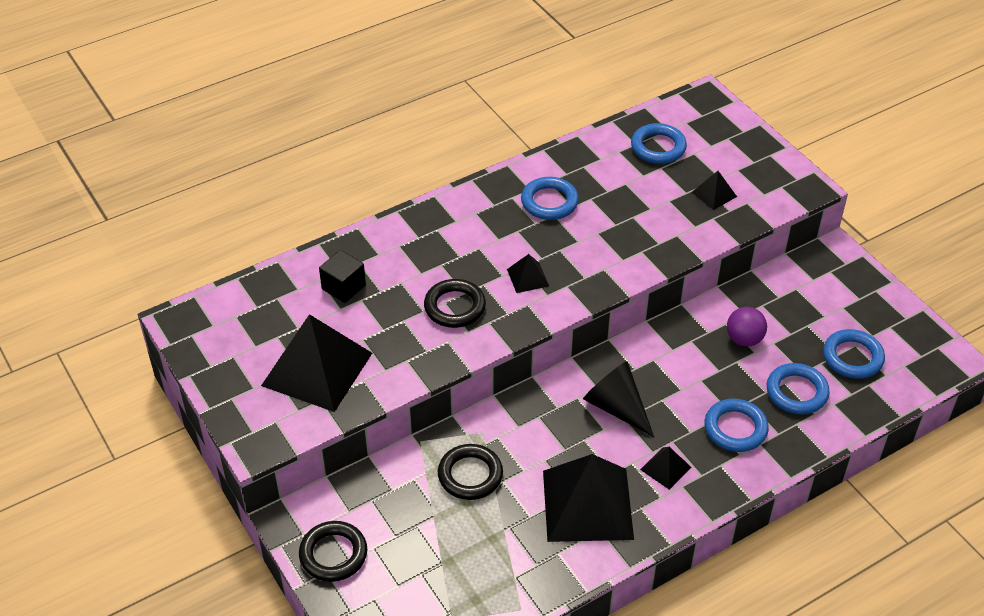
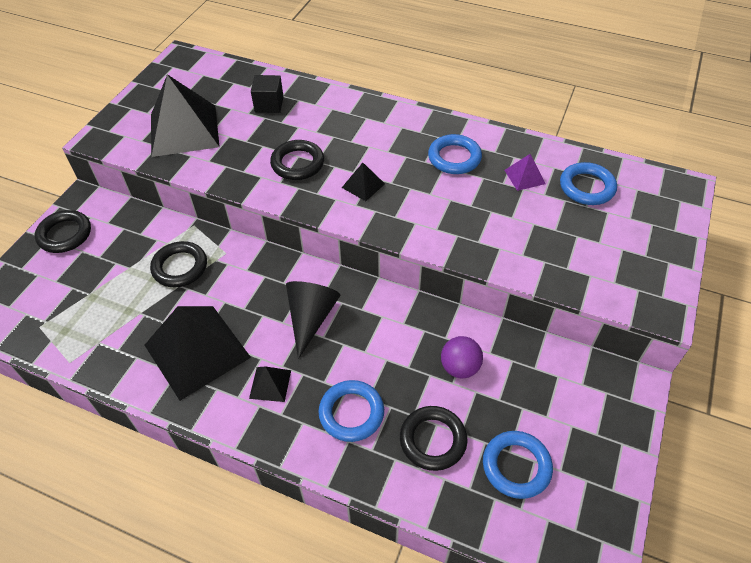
camera: 55 degrees right, 5 degrees up
black pyramid [692,171,737,210] -> none
blue ring [767,363,830,414] -> black ring [400,406,468,471]
none -> purple pyramid [504,154,545,191]

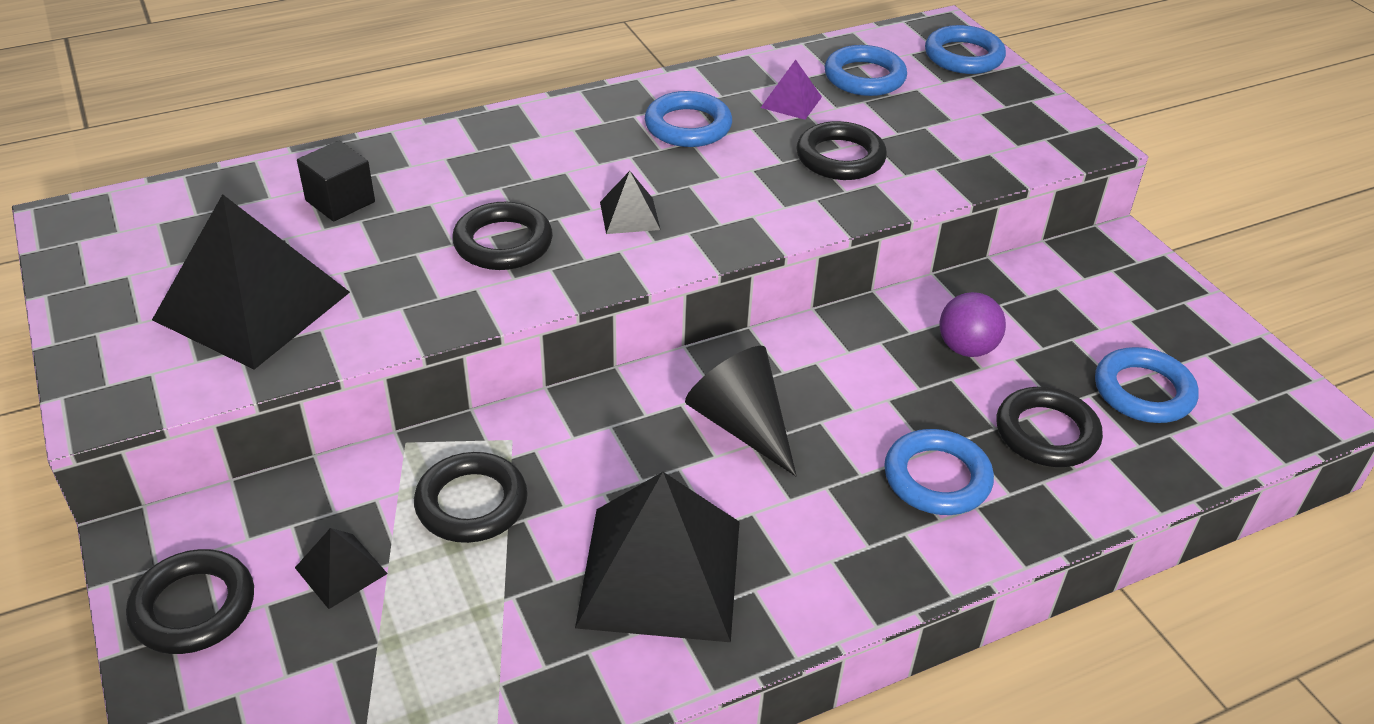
camera: 50 degrees left, 10 degrees down
black pyramid [249,366,291,402] -> black pyramid moved to [295,528,388,609]
none -> black ring [796,121,887,180]
none -> blue ring [925,25,1006,74]

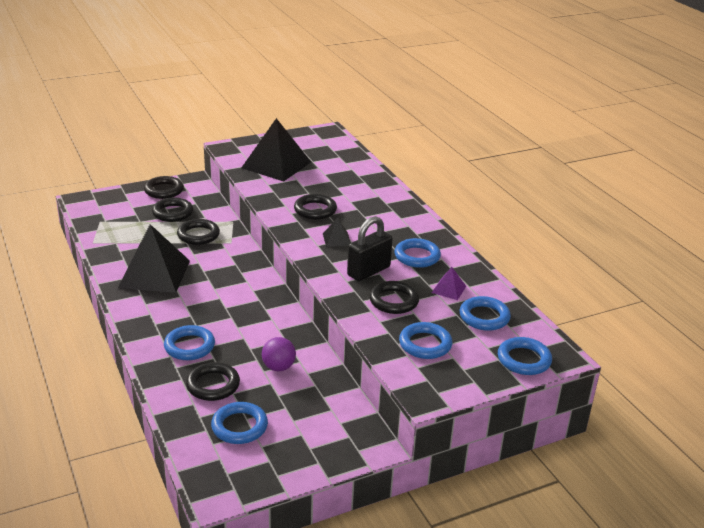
camera: 90 degrees right, 10 degrees down
black pyramid [295,528,388,609] -> black ring [152,198,193,222]
black cube [297,141,375,222] -> none
black cone [685,346,797,476] -> none
none -> black padlock [347,216,392,281]
none -> blue ring [399,322,452,359]

